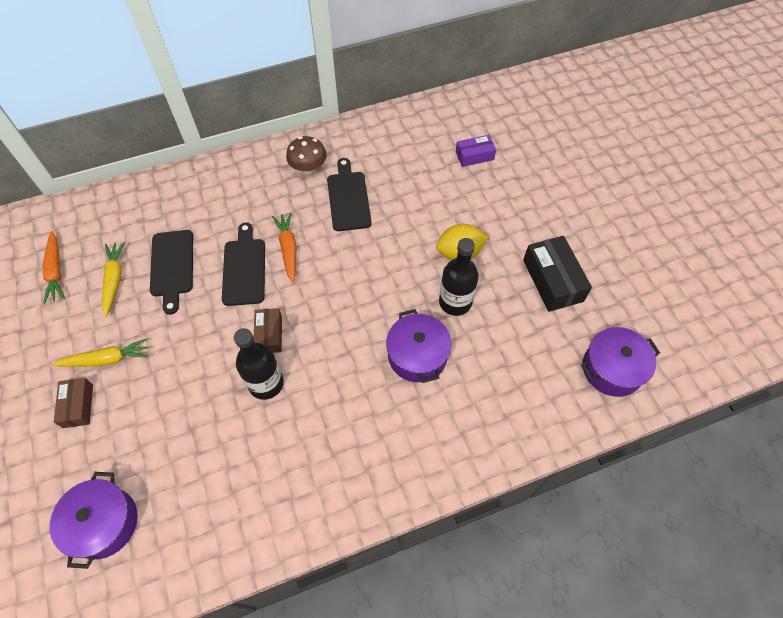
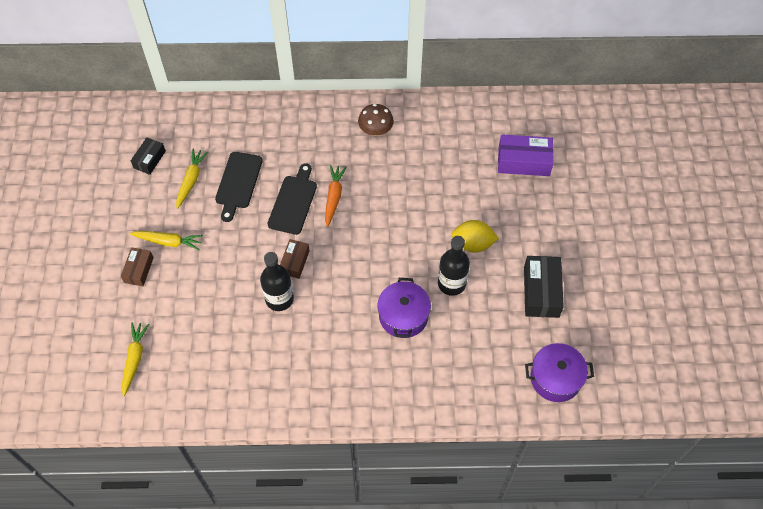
camera: 20 degrees right, 0 degrees up
orange carrot [42,231,65,304] -> black box [131,137,166,175]
purple pot [50,472,138,569] -> yellow carrot [121,322,149,397]
black cutting board [327,158,372,231] -> none
purple box [456,135,496,167] -> purple box [498,134,554,176], size x1.65

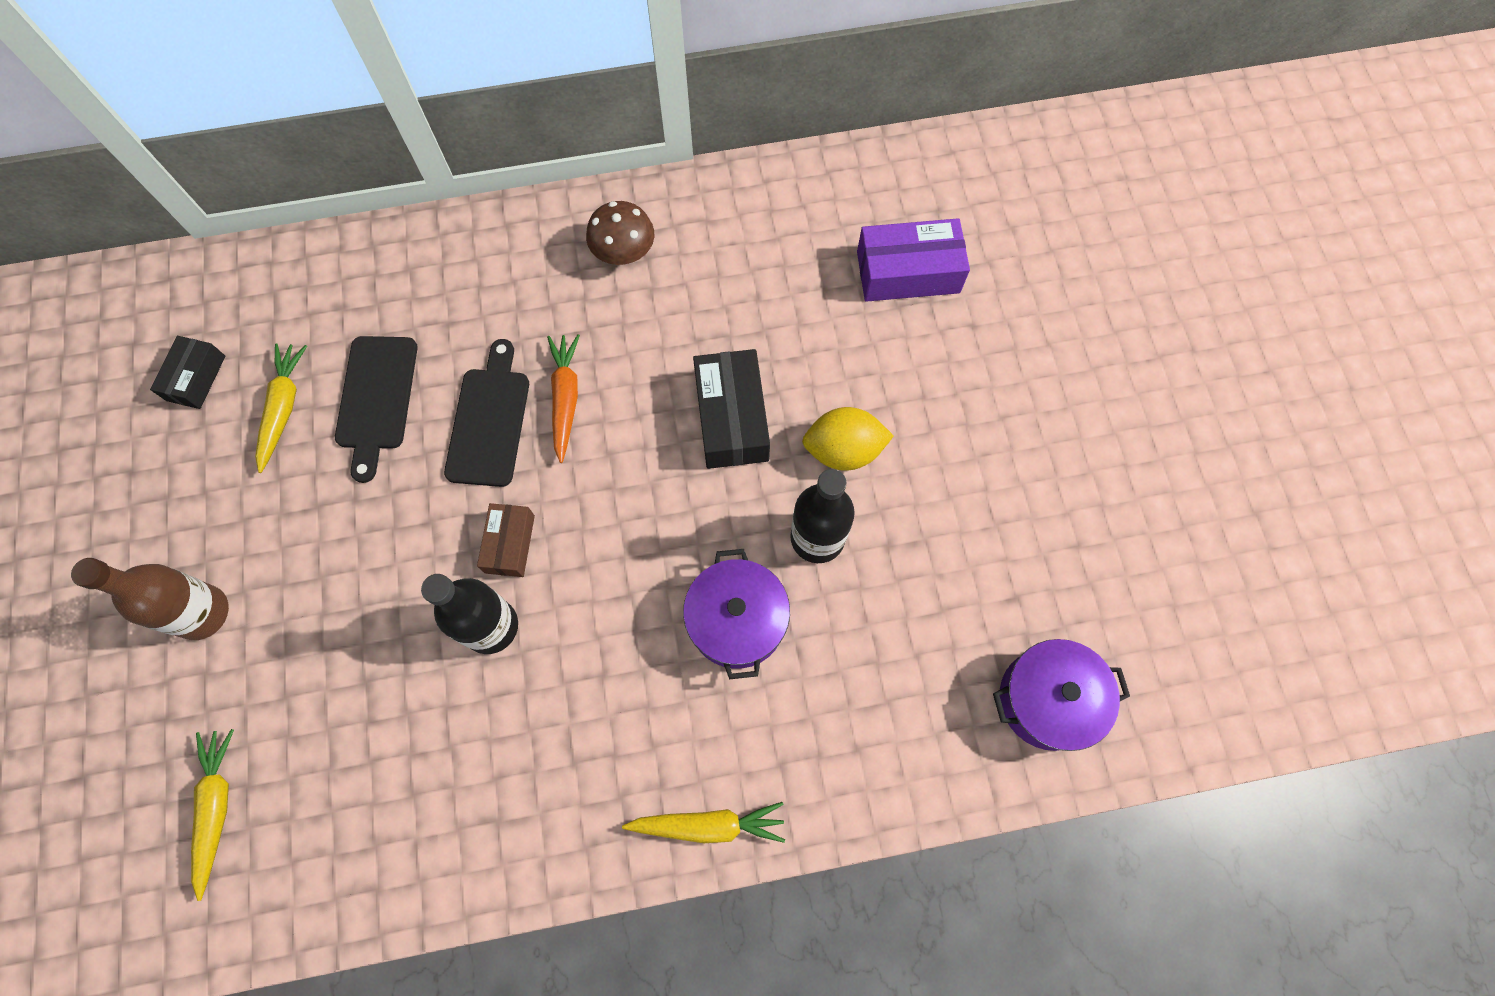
camera: 10 degrees left, 10 degrees up
brown box [121,247,154,286] -> brown bottle [71,558,229,640]
yellow carrot [129,231,203,250] -> yellow carrot moved to [622,802,785,843]
black box [524,256,564,318] -> black box moved to [693,349,770,469]

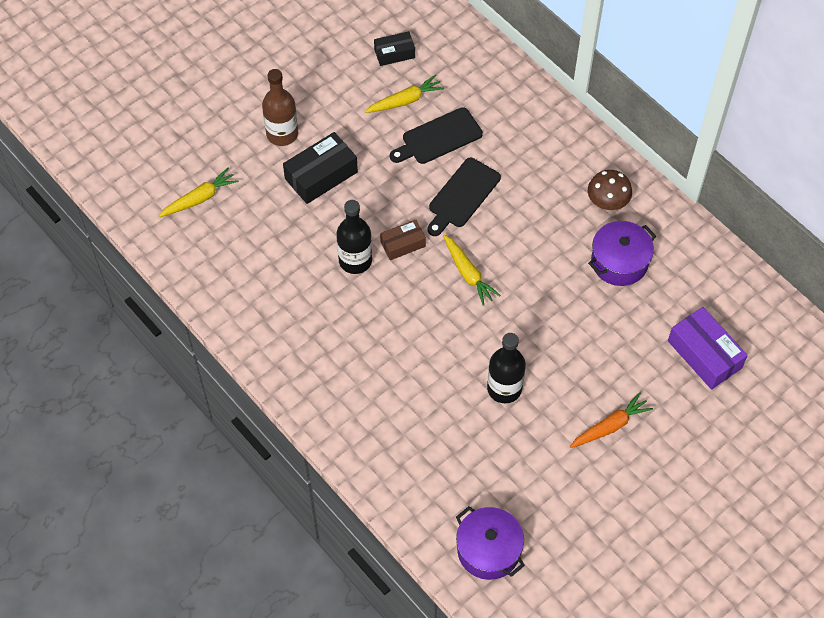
camera: 60 degrees right, 10 degrees down
black cutting board [444,339,529,487] -> black cutting board turned 150 degrees clockwise [427,158,501,236]
orange carrot [547,334,580,463] -> orange carrot moved to [570,393,653,448]
yellow carrot [622,802,785,843] -> yellow carrot moved to [443,235,501,306]
purple pot [683,549,790,679] -> purple pot moved to [588,221,656,286]
black box [693,349,770,469] -> black box moved to [283,132,358,204]
yellow lemon [802,407,894,471] -> none

